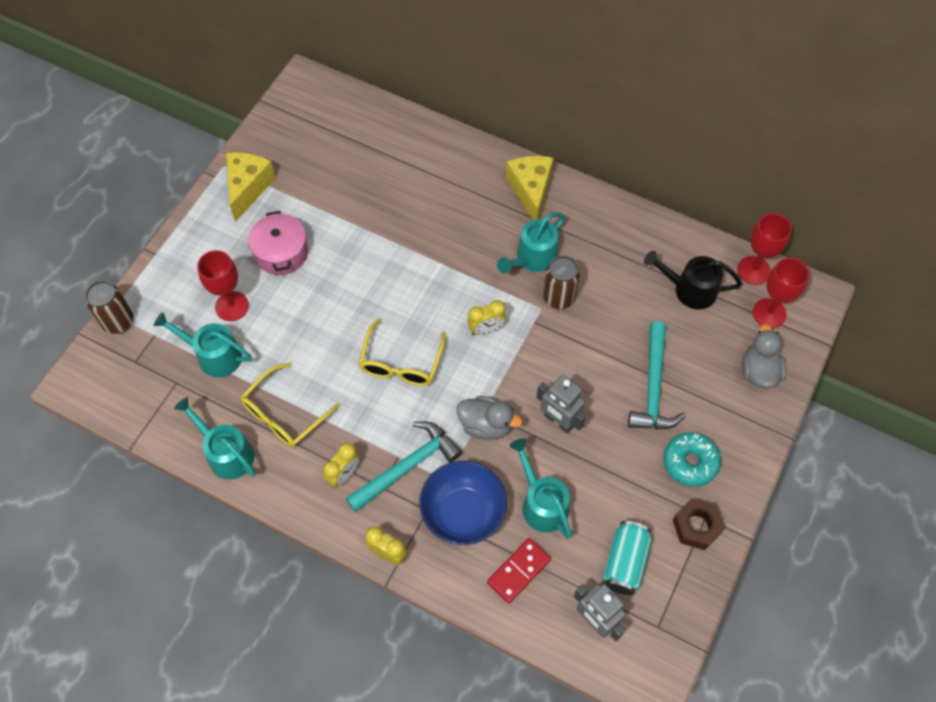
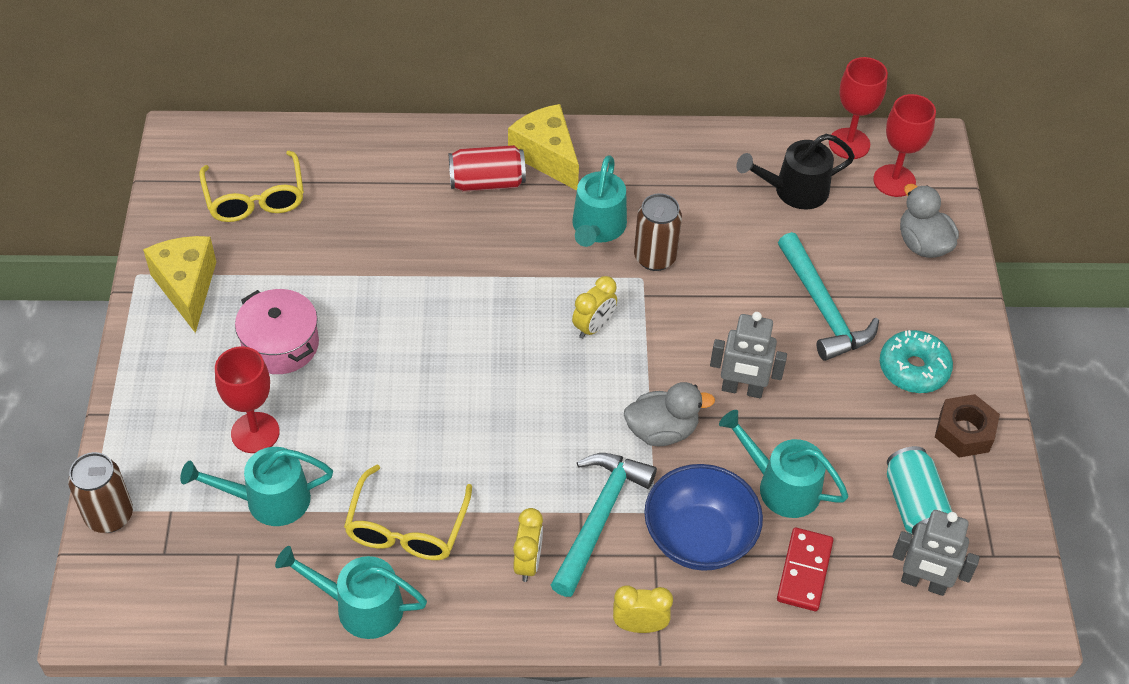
camera: 30 degrees left, 10 degrees down
yellow glasses [359,318,446,386] -> yellow glasses moved to [199,150,304,222]
none -> red can [449,145,526,192]

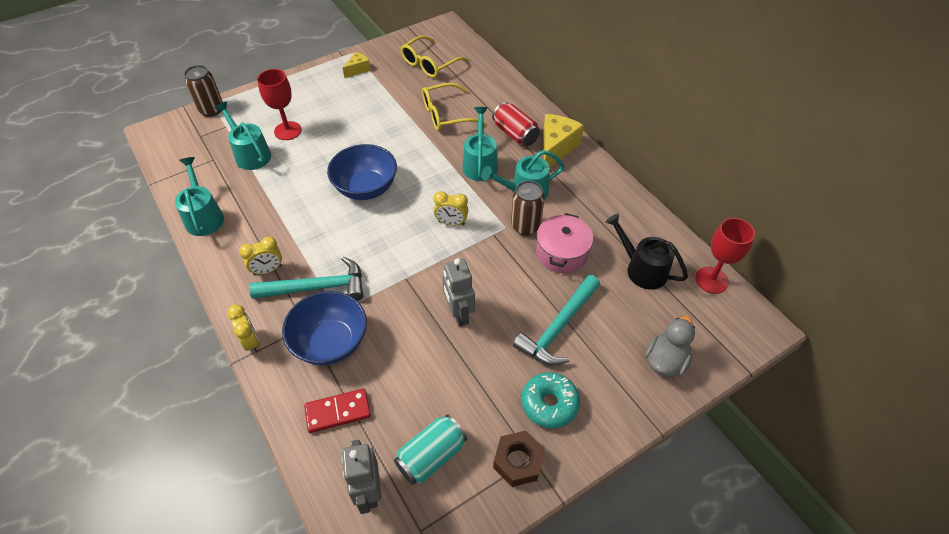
camera: 60 degrees right, 0 degrees up
yellow cheese [143,236,216,333] -> yellow cheese [343,52,371,78], size x0.56
pink pot [235,289,319,374] -> pink pot moved to [536,213,593,273]
yellow glasses [344,464,472,560] -> yellow glasses moved to [422,83,485,131]
grey duck [624,382,715,446] -> none
turquoise watering can [719,410,849,518] -> turquoise watering can moved to [462,107,498,181]
red goblet [873,94,936,197] -> none
none -> blue bowl [327,144,397,200]

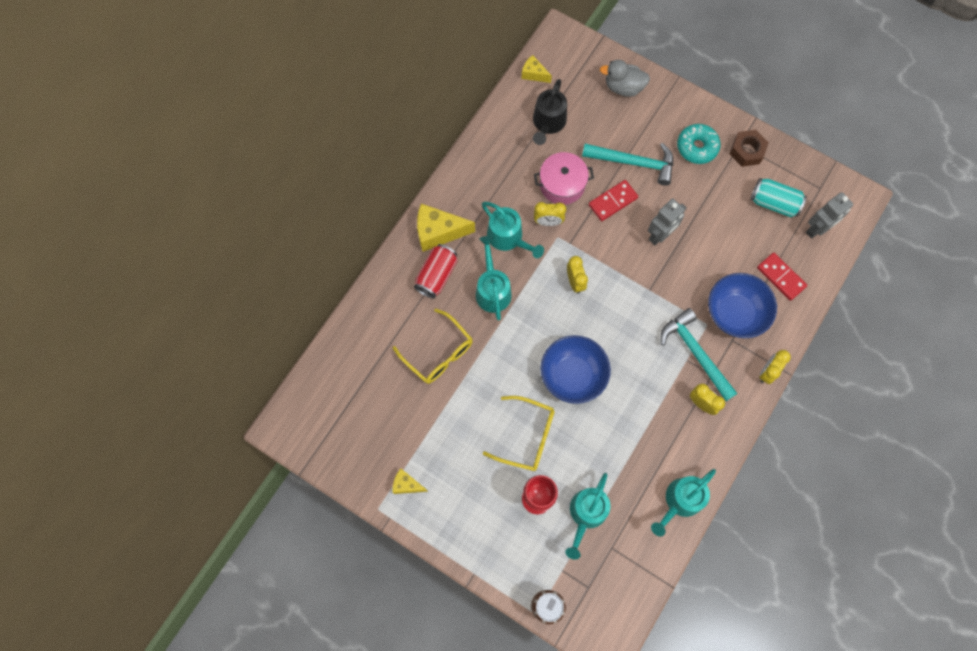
camera: 115 degrees left, 20 degrees up
yellow glasses [401,35,468,78] -> yellow glasses moved to [483,396,555,471]
turquoise watering can [462,107,498,181] -> turquoise watering can turned 105 degrees clockwise [476,236,512,321]
brown can [511,181,545,236] -> yellow clock [534,202,566,226]
red goblet [695,218,755,294] -> yellow cheese [521,55,552,83]
none -> red domino [589,180,638,221]

